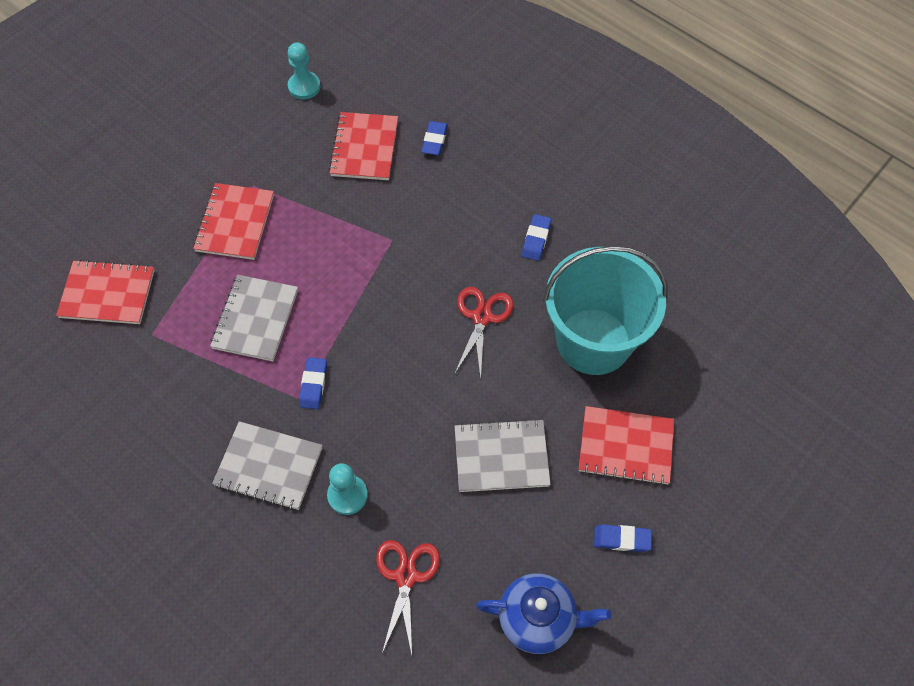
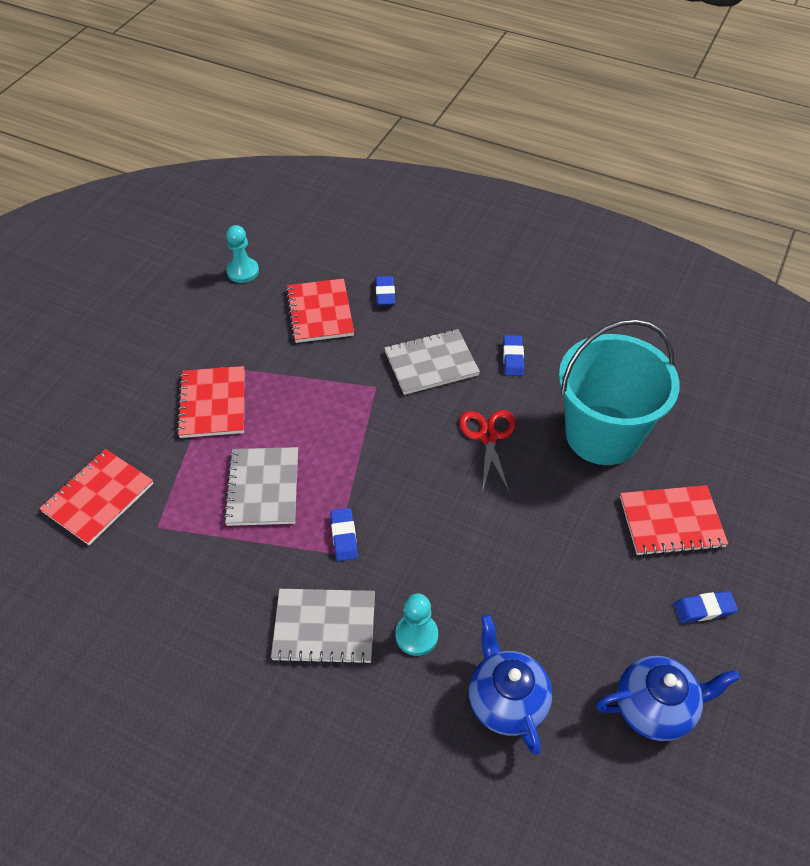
camera: 15 degrees left, 10 degrees down
red notebook [56,260,155,324] -> red notebook turned 45 degrees counterclockwise [39,449,153,545]
red scissors [376,540,440,655] -> blue teapot [469,615,552,755]
grey notebook [454,419,551,492] -> grey notebook moved to [384,329,480,395]

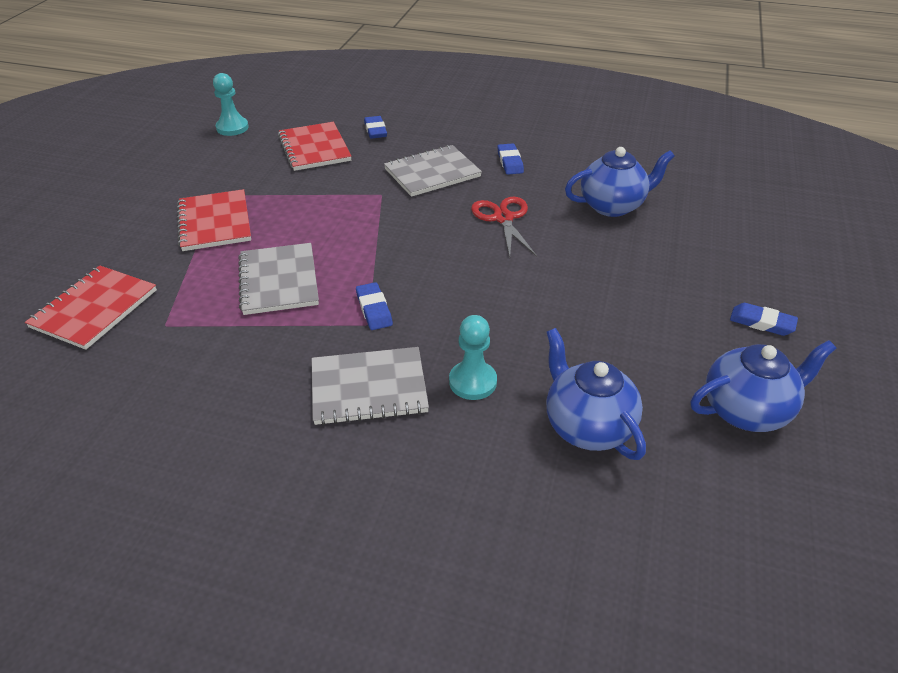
camera: 10 degrees left, 10 degrees down
turquoise bucket [559,319,680,465] -> blue teapot [565,147,675,217]
red notebook [620,485,728,556] -> none
blue eraser [674,591,738,623] -> blue eraser turned 45 degrees clockwise [730,303,798,336]

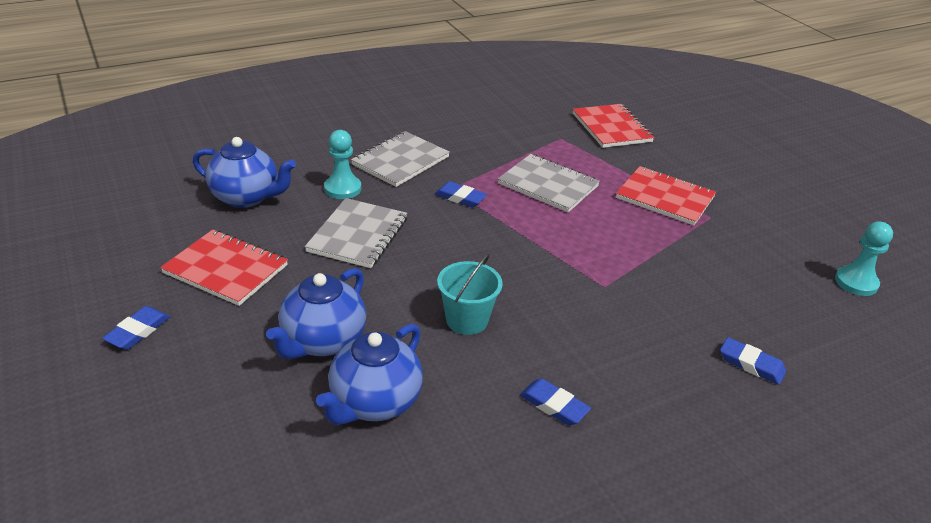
camera: 135 degrees right, 5 degrees down
red notebook [278,122,352,171] -> red notebook moved to [160,230,288,306]
grey notebook [384,145,482,197] -> grey notebook moved to [305,198,407,268]
red scissors [471,197,537,257] -> turquoise bucket [437,253,503,335]
blue teapot [691,340,836,432] -> blue teapot moved to [266,268,366,359]
blue eraser [730,303,798,336] -> blue eraser turned 45 degrees counterclockwise [102,306,170,350]

